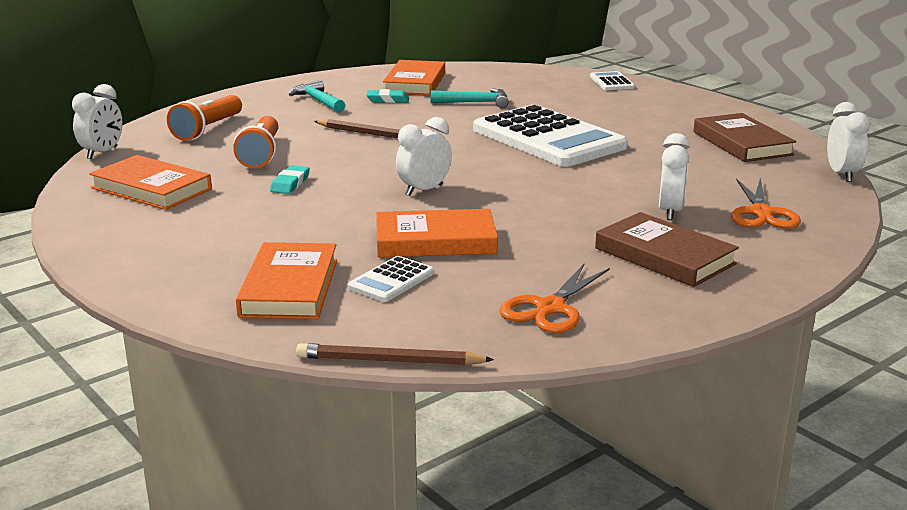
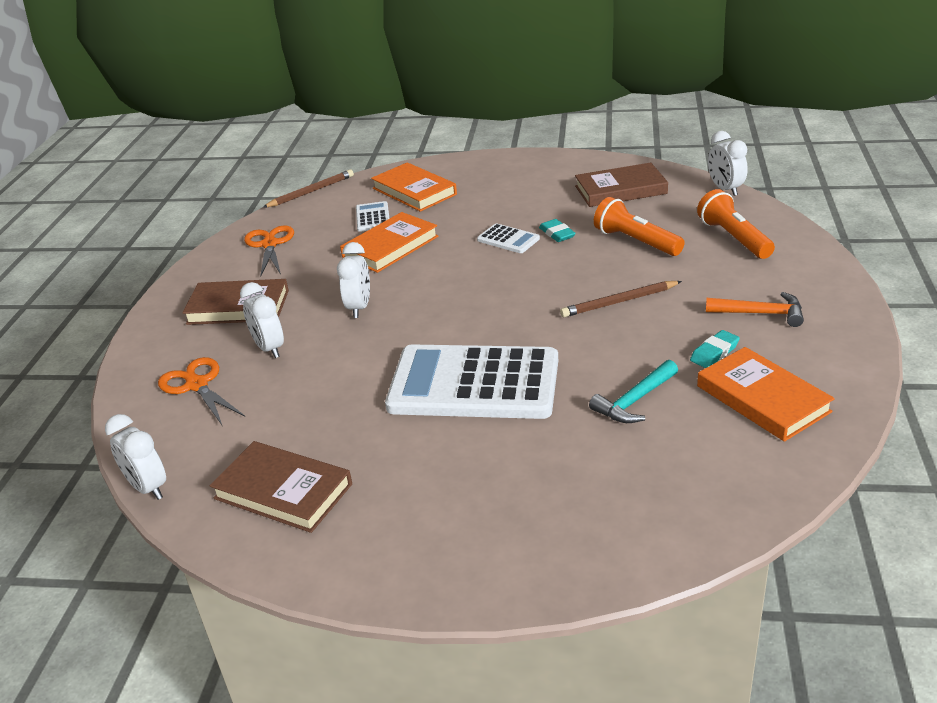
camera: 140 degrees right, 10 degrees up
orange book [89,155,212,210] -> brown book [575,162,668,207]
turquoise hammer [288,80,345,112] -> orange hammer [706,292,804,327]
white clock [396,117,452,196] -> white clock moved to [337,242,370,318]
white calculator [590,71,635,90] -> white calculator moved to [477,223,540,253]

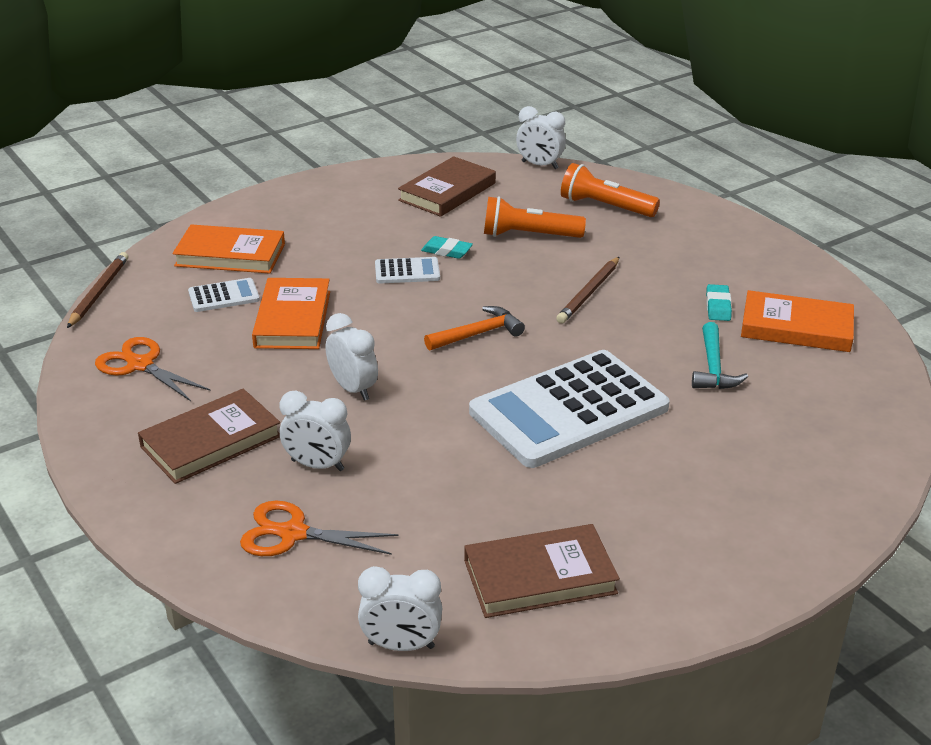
camera: 45 degrees left, 0 degrees up
white calculator [356,201,390,232] -> white calculator turned 120 degrees clockwise [188,278,260,312]
orange hammer [706,292,804,327] -> orange hammer moved to [424,306,525,351]

